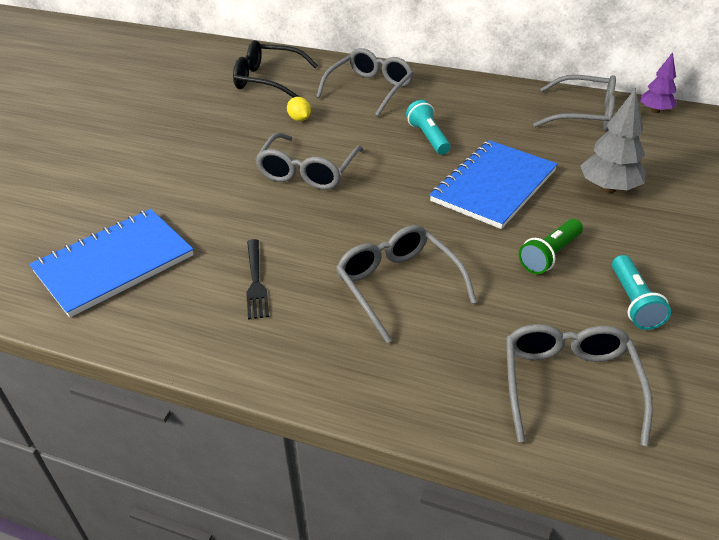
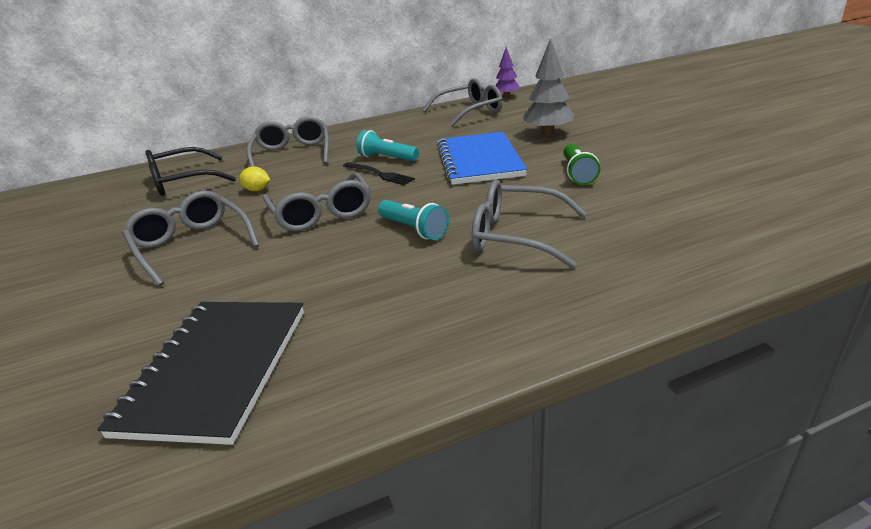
camera: 40 degrees left, 10 degrees down
blue notebook [29,209,194,318] -> black notebook [97,302,304,445]
black fork [246,239,269,320] -> black fork moved to [343,162,415,185]
grey glasses [506,324,653,446] -> grey glasses moved to [123,191,259,286]
turquoise flashlight [612,255,671,330] -> turquoise flashlight moved to [378,200,449,240]

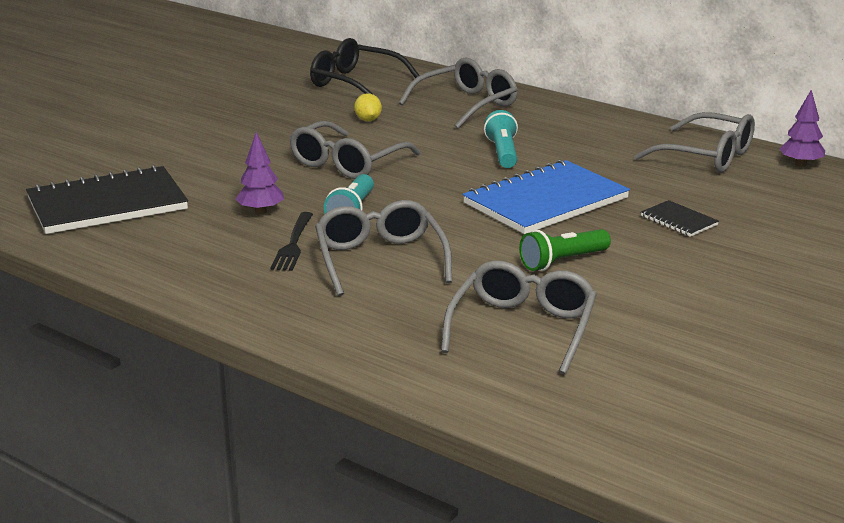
camera: 55 degrees right, 5 degrees down
grey glasses [123,191,259,286] -> grey glasses moved to [441,261,597,374]
black fork [343,162,415,185] -> black fork moved to [271,212,313,271]
grey tree [523,38,575,136] -> black notebook [641,200,719,237]
none -> purple tree [236,132,284,214]

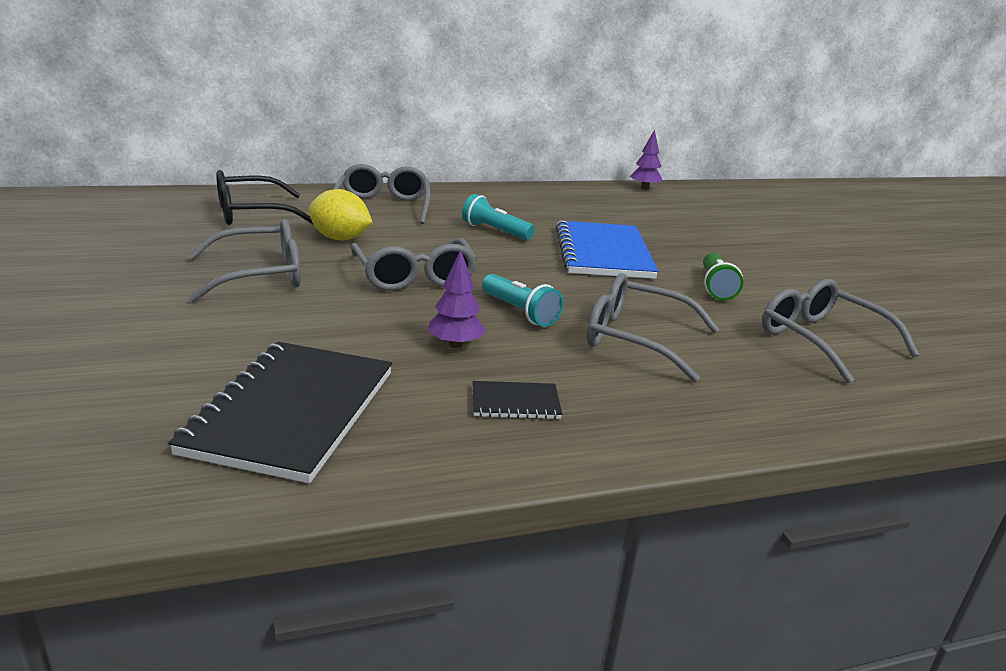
camera: 55 degrees left, 0 degrees up
black fork [271,212,313,271] -> none
yellow lemon [354,93,382,121] -> yellow lemon [309,189,372,241], size x1.73
grey glasses [634,112,755,173] -> grey glasses moved to [188,219,301,302]
black notebook [641,200,719,237] -> black notebook moved to [472,381,562,419]

